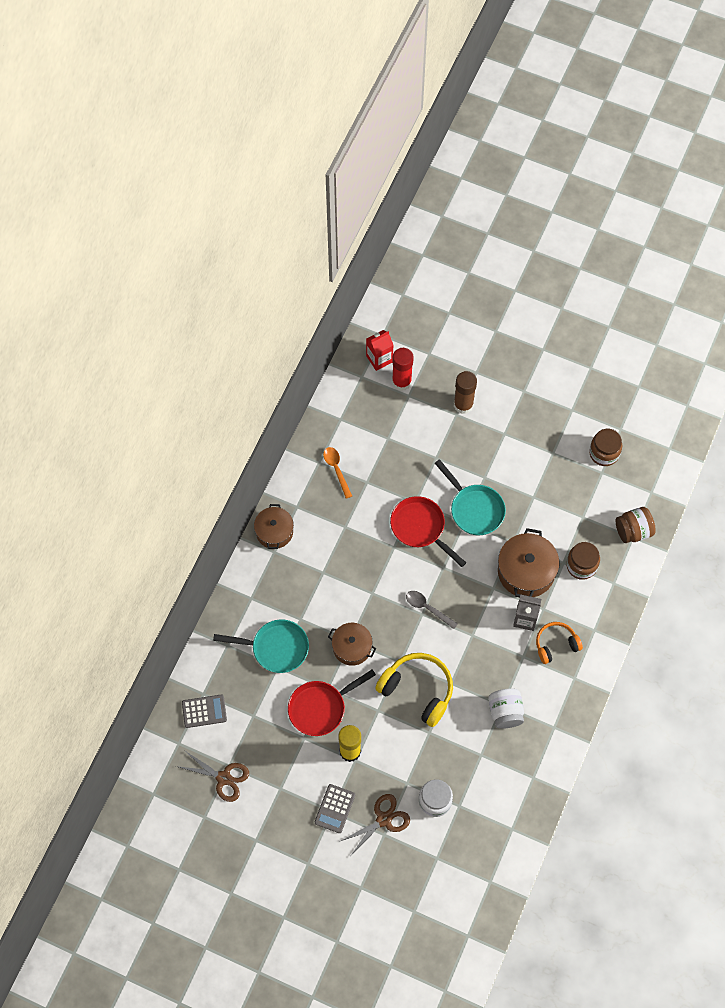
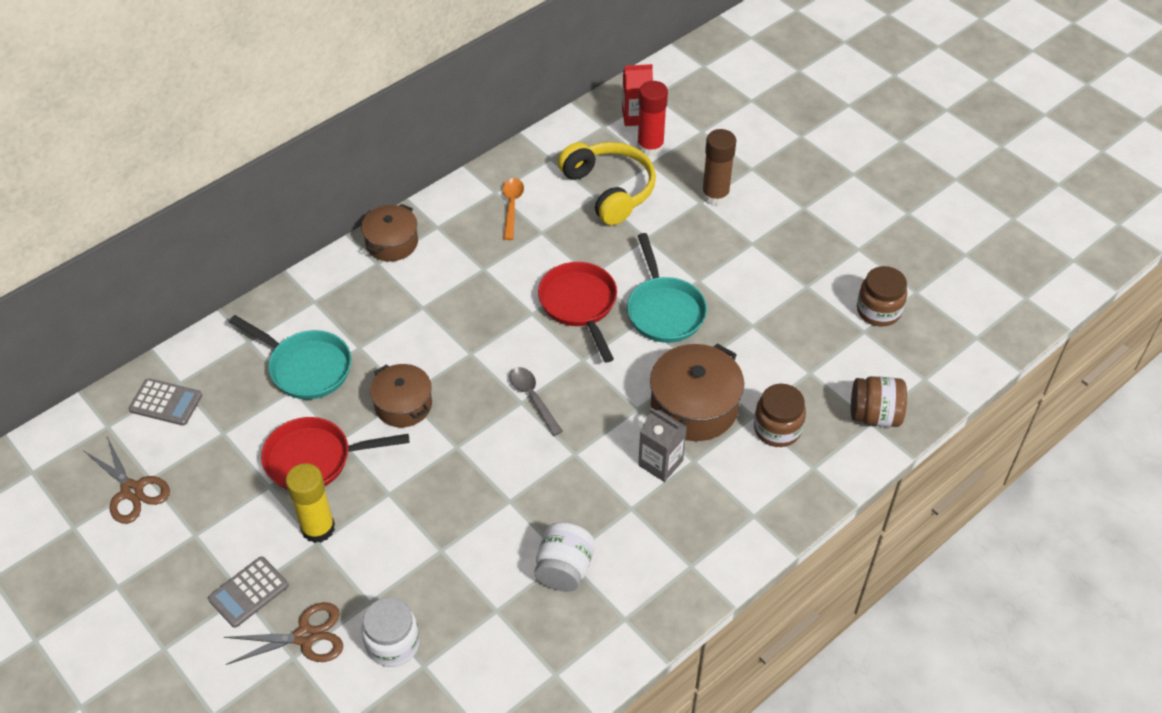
camera: 25 degrees right, 15 degrees down
yellow headphones [375,653,453,727] -> yellow headphones moved to [558,142,656,225]
orange headphones [536,622,583,664] -> none

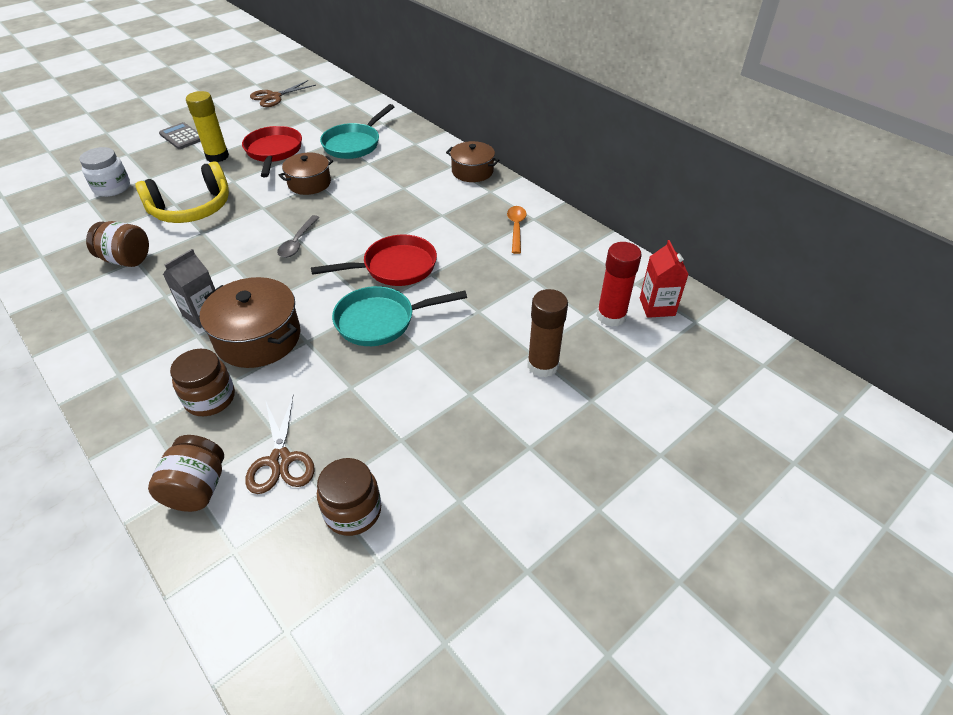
camera: 90 degrees right, 5 degrees down
grey calculator [129,378,202,426] -> none
brown scissors [224,602,343,665] -> brown scissors moved to [245,396,315,494]
orange spoon [503,178,524,240] -> orange spoon turned 90 degrees counterclockwise [507,206,527,254]
grey spoon [509,367,563,436] -> grey spoon turned 135 degrees clockwise [277,215,319,258]
white jar [534,522,595,592] -> brown jar [86,221,149,267]
yellow headphones [558,142,656,225] -> yellow headphones moved to [135,161,229,223]

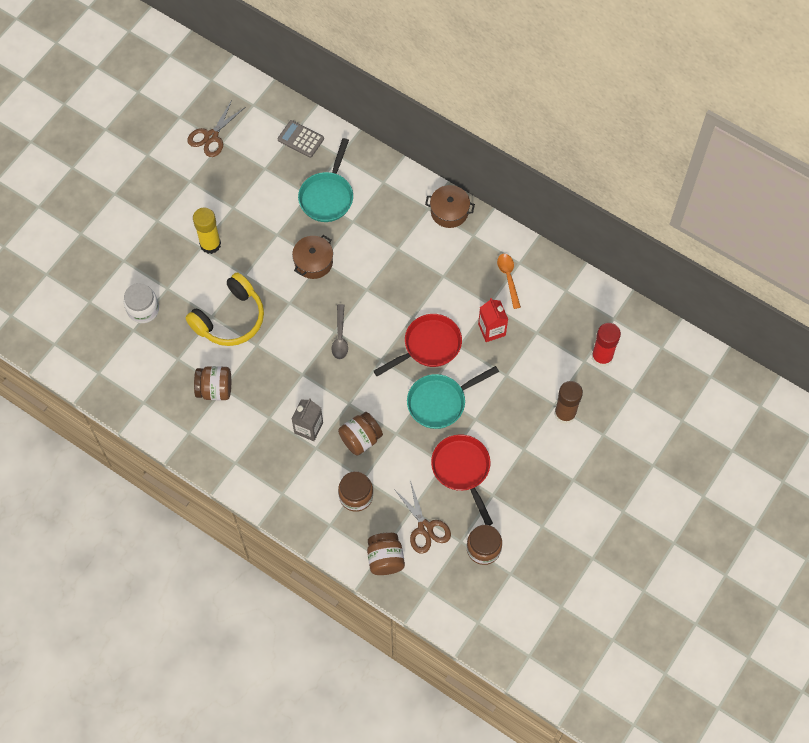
camera: 15 degrees left, 20 degrees up
grey calculator [159,122,201,149] -> grey calculator moved to [278,120,324,158]
brown pot [200,277,301,368] -> brown jar [338,412,383,455]
red pan [242,126,302,177] -> red pan moved to [431,434,493,525]
red carton [640,240,689,318] -> red carton moved to [478,298,508,342]

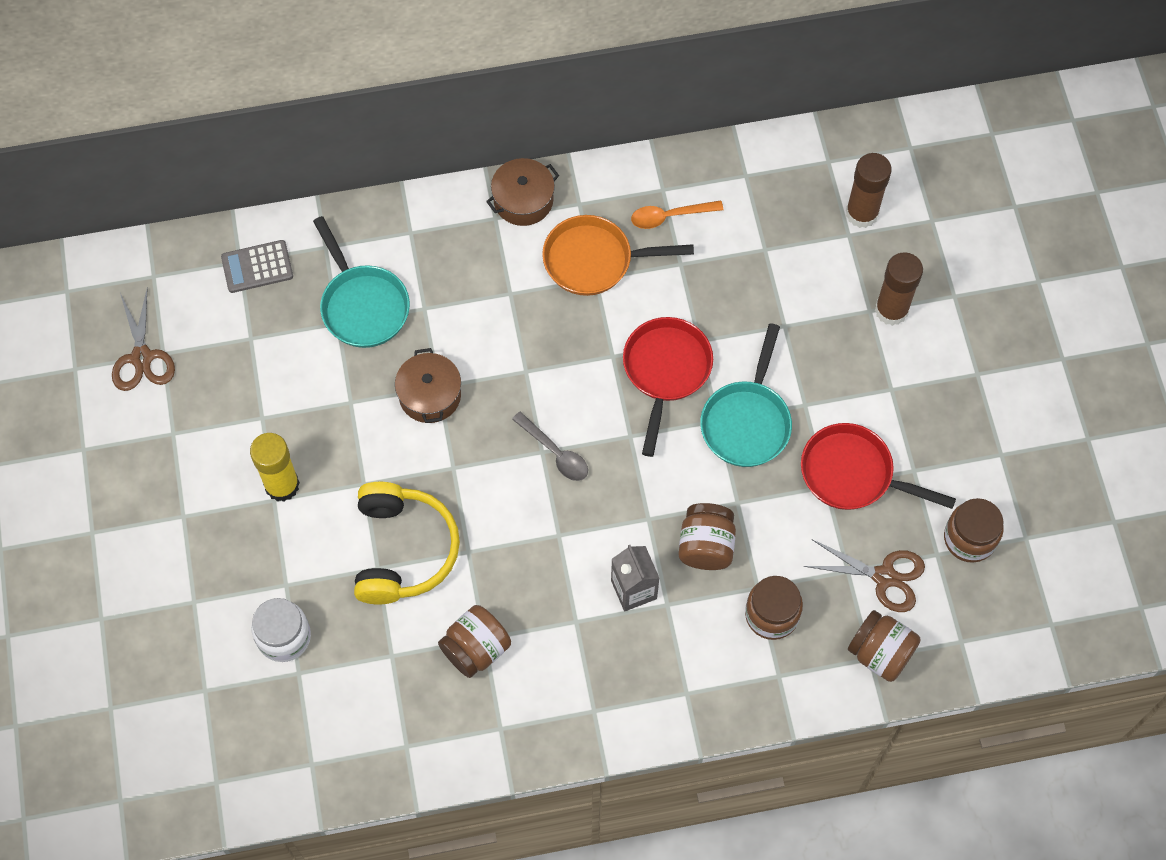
camera: 45 degrees left, 0 degrees up
red carton [478,298,508,342] -> none
orange spoon [497,254,521,309] -> orange spoon turned 45 degrees counterclockwise [631,200,723,229]
red glue stick [592,323,621,367] -> brown glue stick [846,153,892,228]
none -> orange pan [542,215,694,296]

